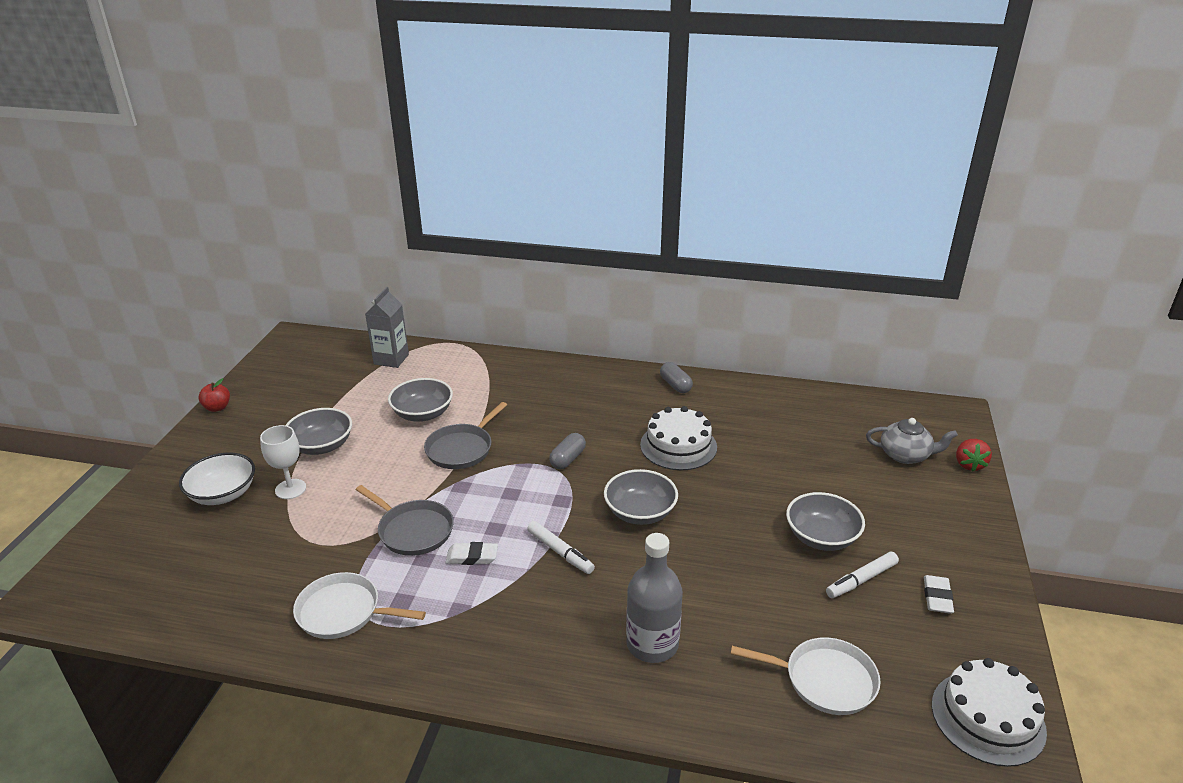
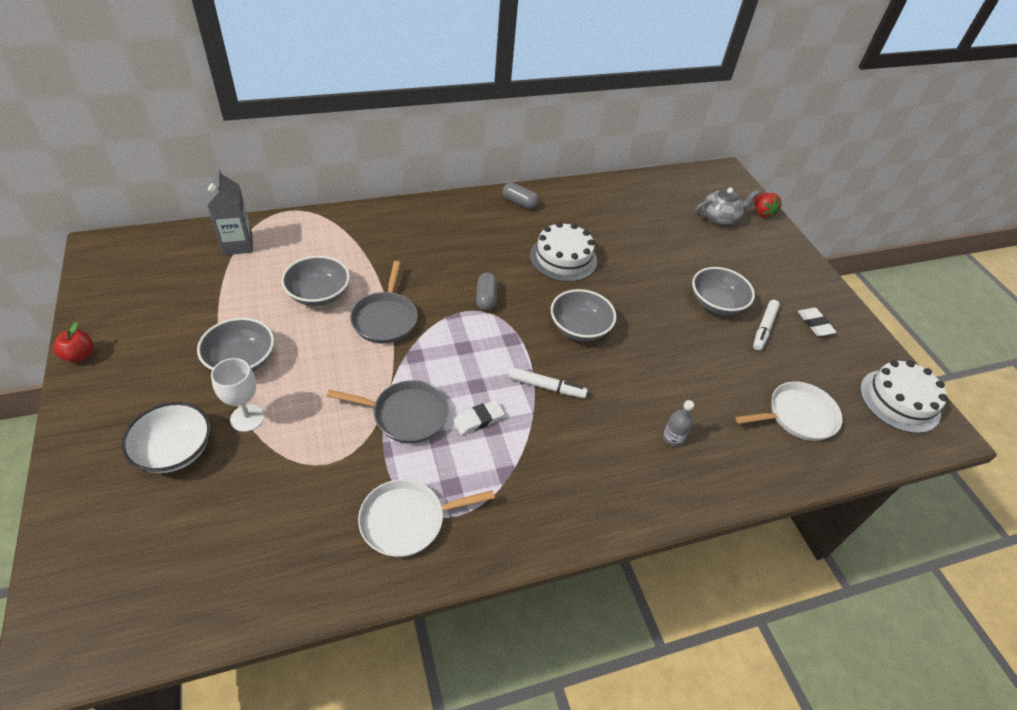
camera: 35 degrees left, 15 degrees up
grey bottle [626,533,683,663] -> grey bottle [663,400,694,446], size x0.48

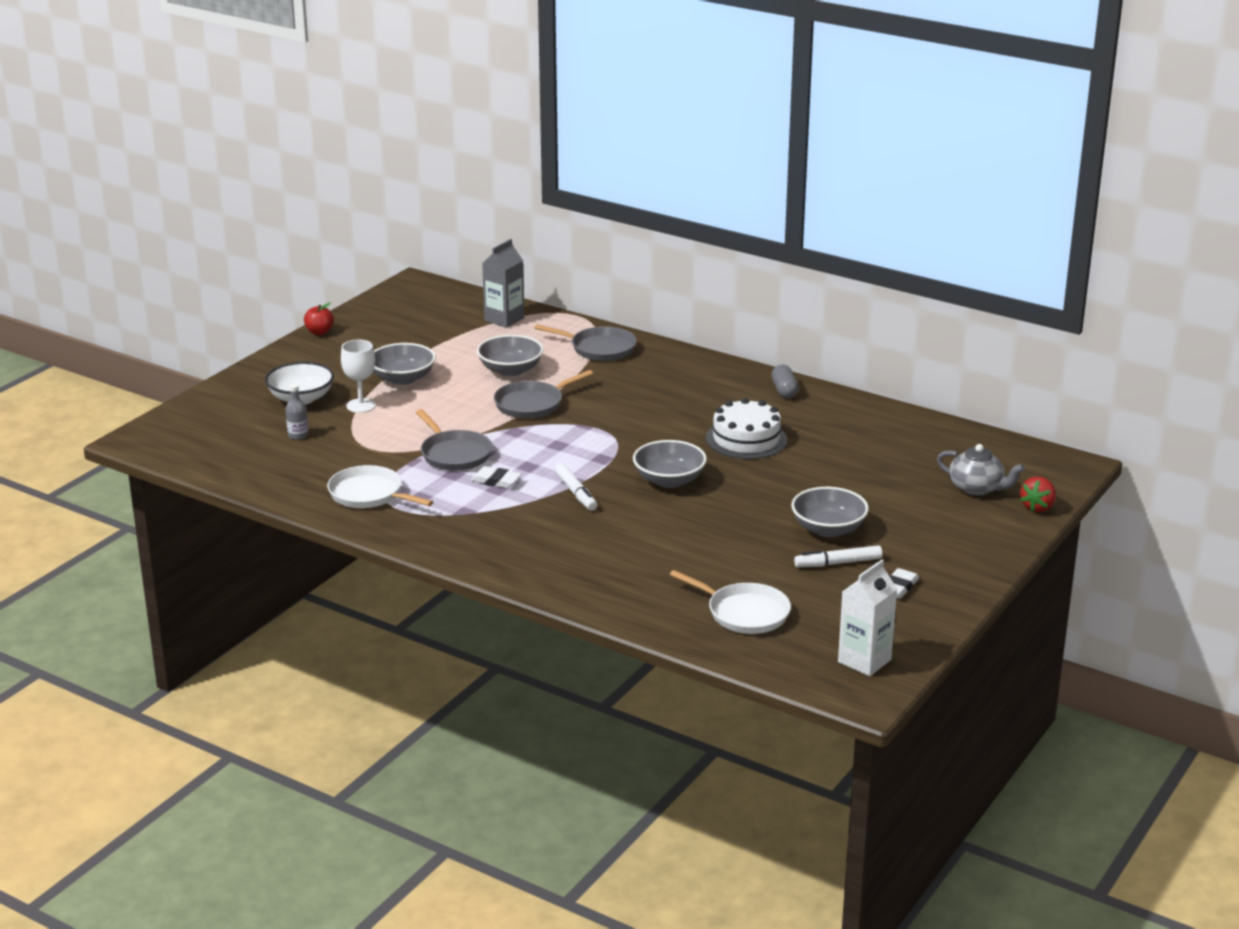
camera: 55 degrees right, 20 degrees down
grey capsule [476,273,497,311] -> none
grey bottle [663,400,694,446] -> grey bottle moved to [286,384,309,440]
white cake [860,360,948,433] -> white carton [838,559,897,676]
none -> grey pan [534,324,637,361]

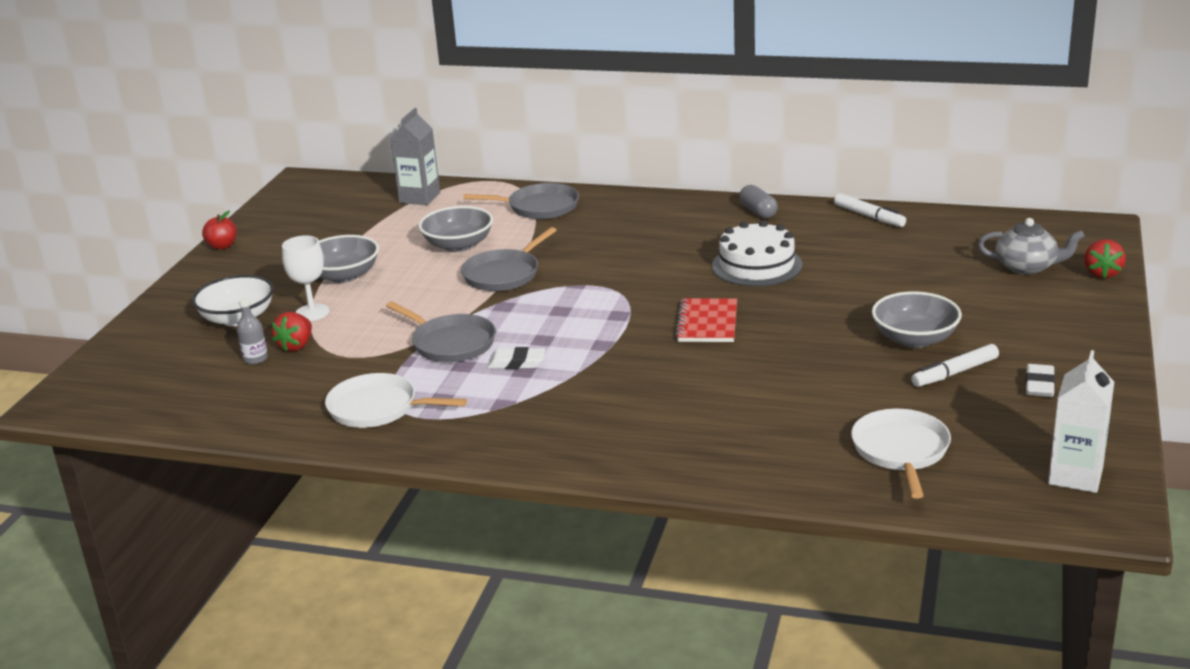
camera: 15 degrees left, 0 degrees up
white marker [554,463,597,510] -> white marker moved to [834,193,906,227]
grey bowl [633,440,707,488] -> red notebook [675,298,737,342]
white pan [670,570,791,634] -> white pan turned 105 degrees counterclockwise [851,409,951,499]
none -> red strawberry [272,312,312,351]

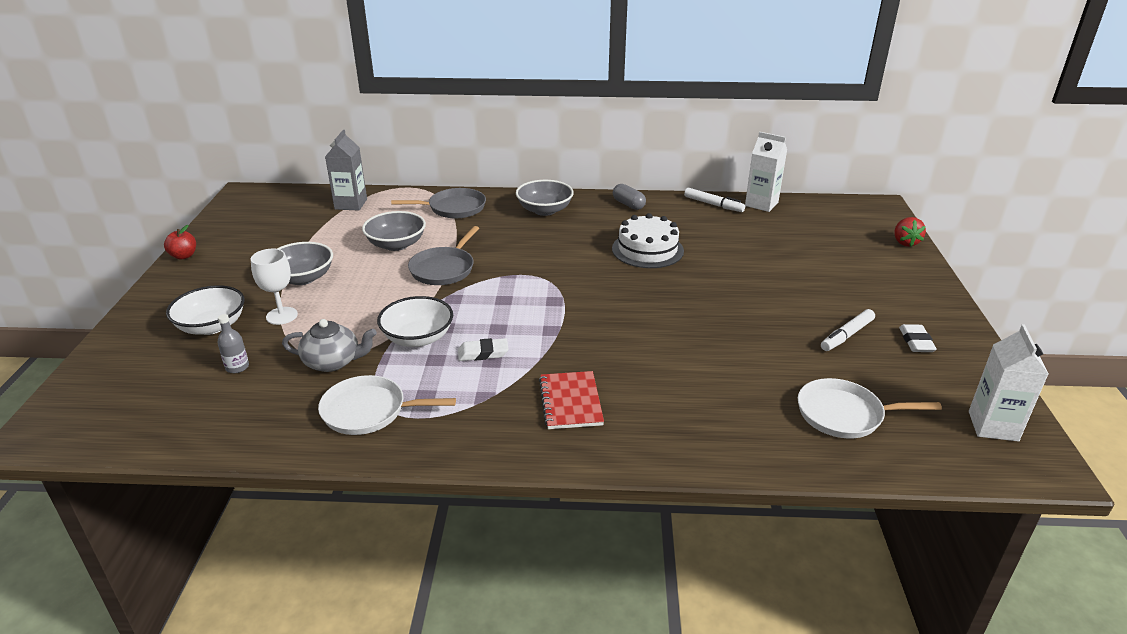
camera: 15 degrees left, 5 degrees up
red strawberry [272,312,312,351] -> none
grey pan [386,301,496,362] -> white bowl [377,296,453,347]
red notebook [675,298,737,342] -> red notebook moved to [539,371,604,429]
white pan [851,409,951,499] -> white pan turned 75 degrees counterclockwise [798,378,942,438]
grey bowl [872,291,962,348] -> grey bowl moved to [516,180,574,216]
grey teapot [978,218,1085,275] -> grey teapot moved to [282,319,377,372]
none -> white carton [745,132,787,212]

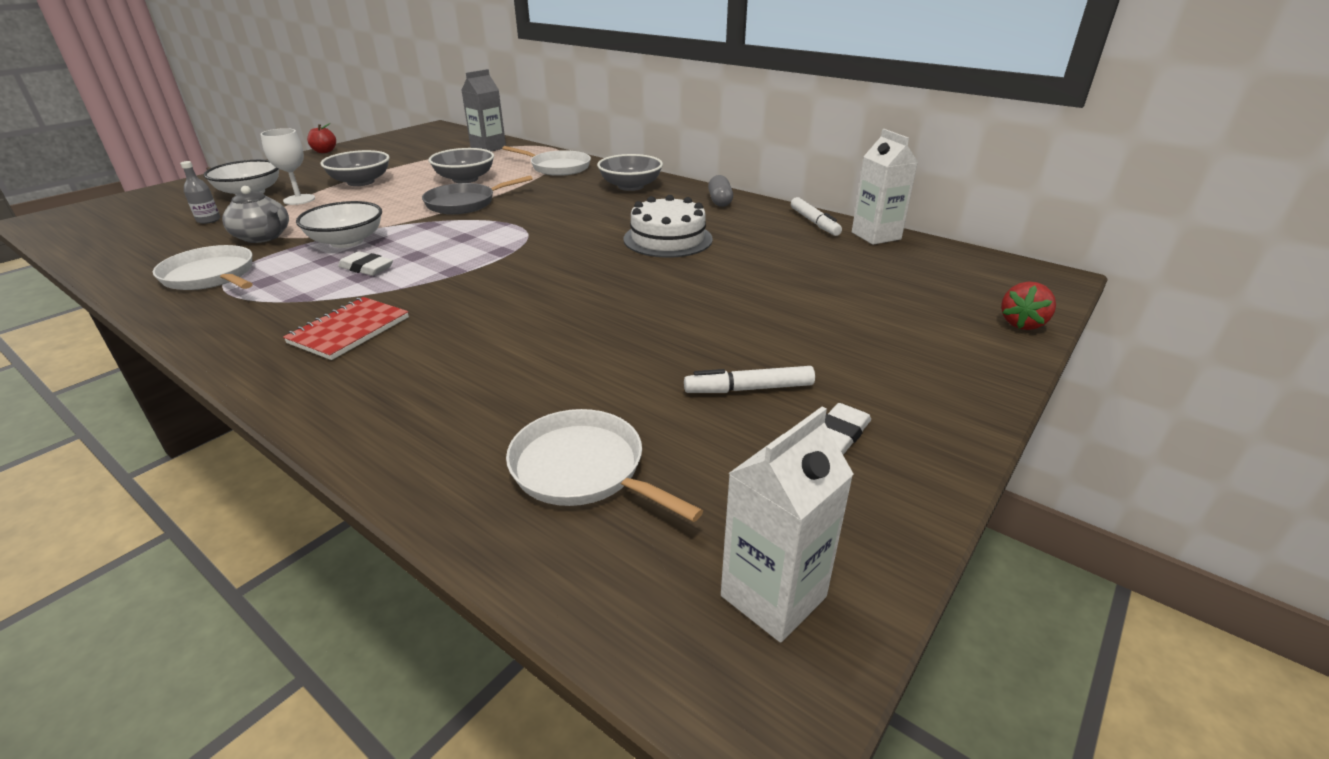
camera: 35 degrees right, 0 degrees up
grey pan [391,188,486,218] -> white pan [502,146,591,176]

